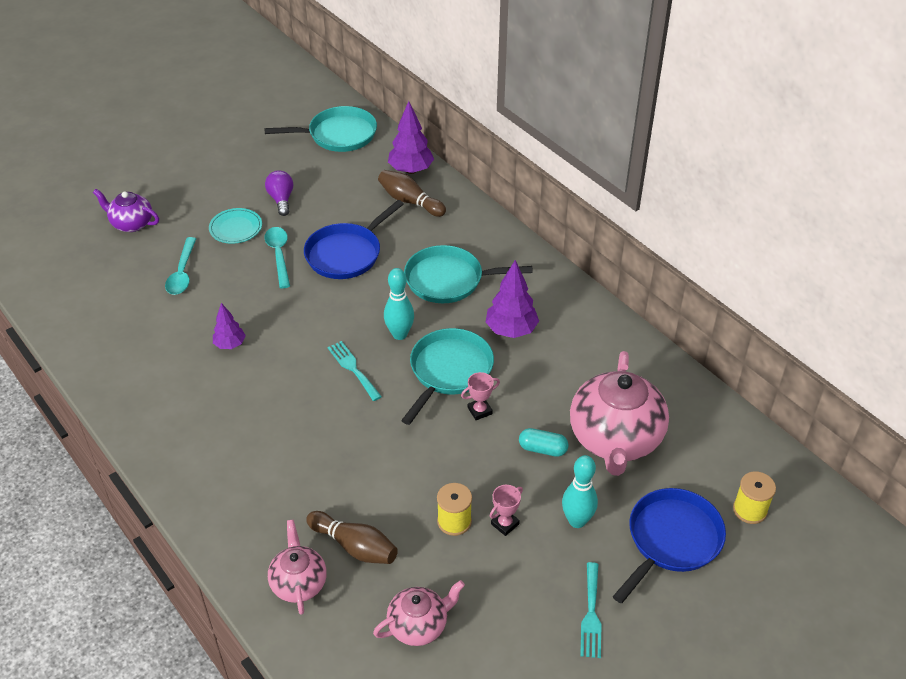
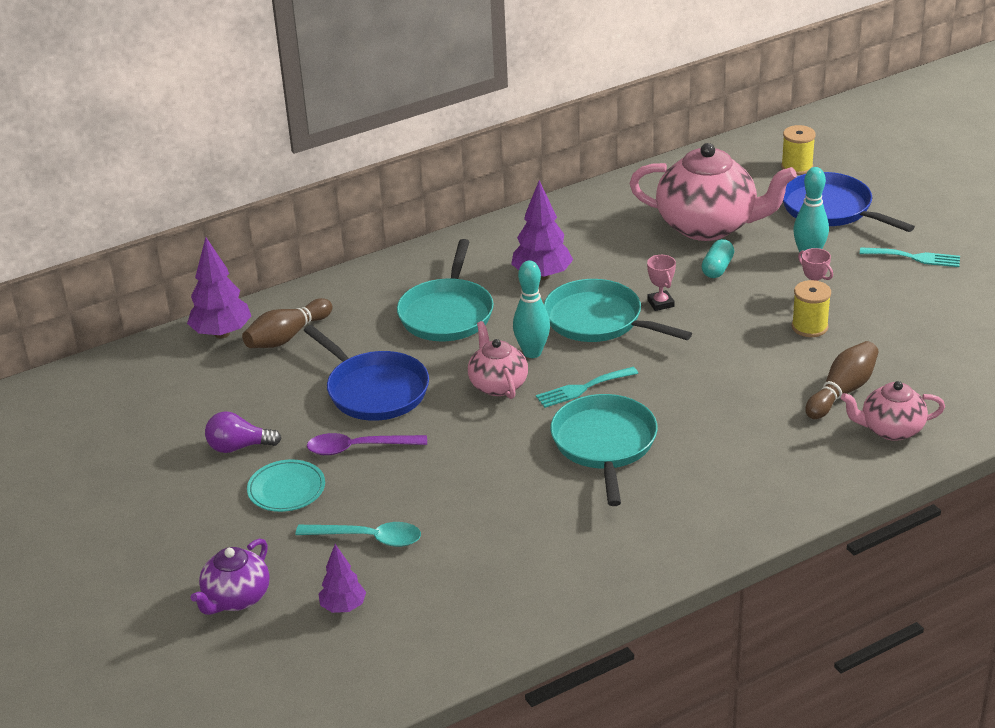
camera: 80 degrees left, 10 degrees down
purple tree [213,303,246,349] -> purple tree moved to [319,544,366,613]
turquoise pan [264,106,377,152] -> turquoise pan moved to [550,394,658,506]
turquoise spoon [265,227,290,288] -> purple spoon [307,433,427,455]
pink teapot [373,580,465,646] -> pink teapot moved to [468,321,528,399]

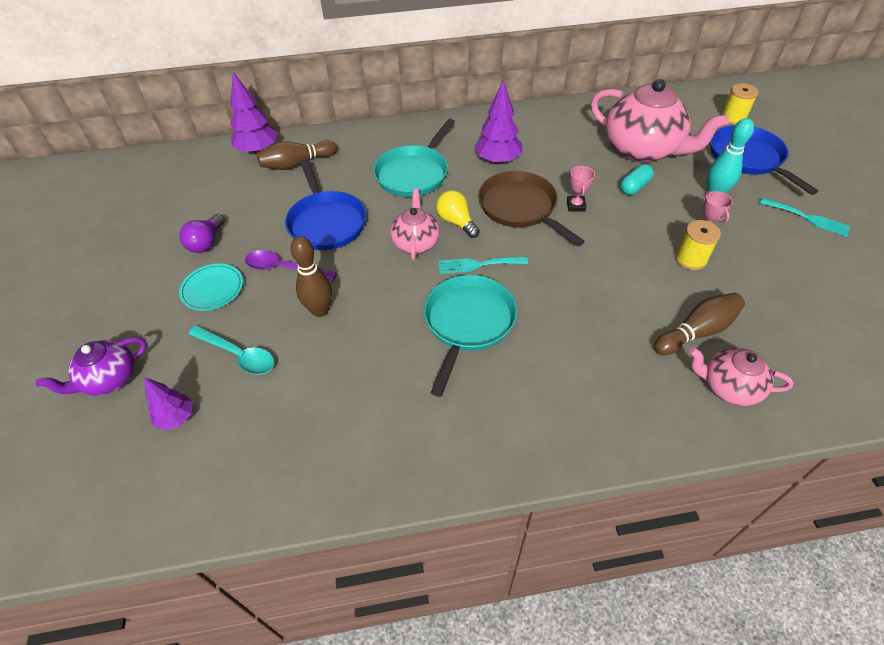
camera: 20 degrees right, 15 degrees up
purple light bulb [205,411,281,453] -> purple light bulb turned 90 degrees counterclockwise [179,214,225,253]
turquoise bowling pin [513,261,550,358] -> yellow light bulb [436,190,480,238]
turquoise pan [544,279,692,342] -> brown pan [478,171,585,246]
none -> brown bowling pin [291,236,332,317]

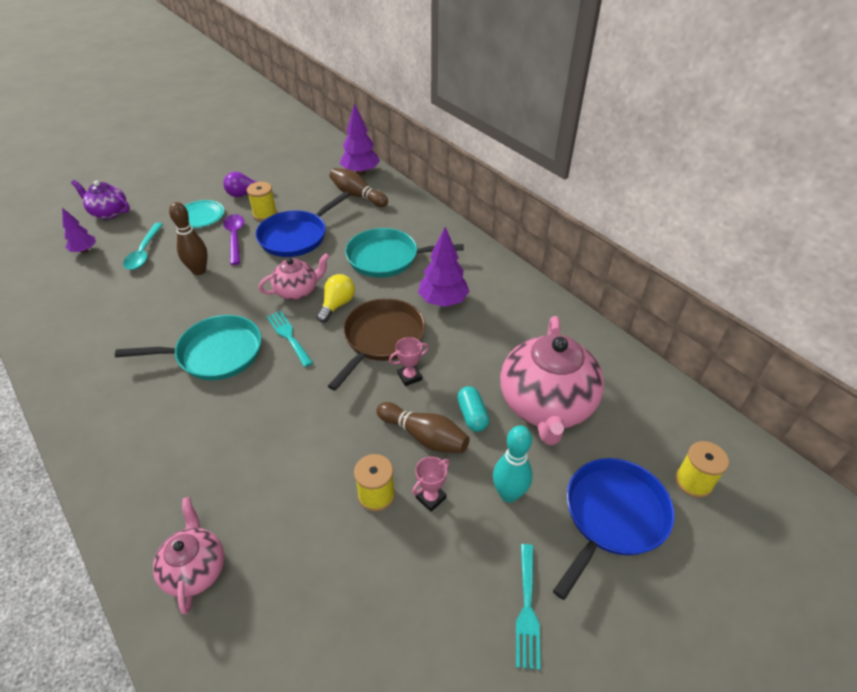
camera: 60 degrees right, 5 degrees down
turquoise capsule [620,164,654,195] -> turquoise capsule turned 60 degrees clockwise [457,386,489,432]
brown bowling pin [654,293,745,355] -> brown bowling pin moved to [376,402,470,453]
none -> yellow spool [247,182,277,221]

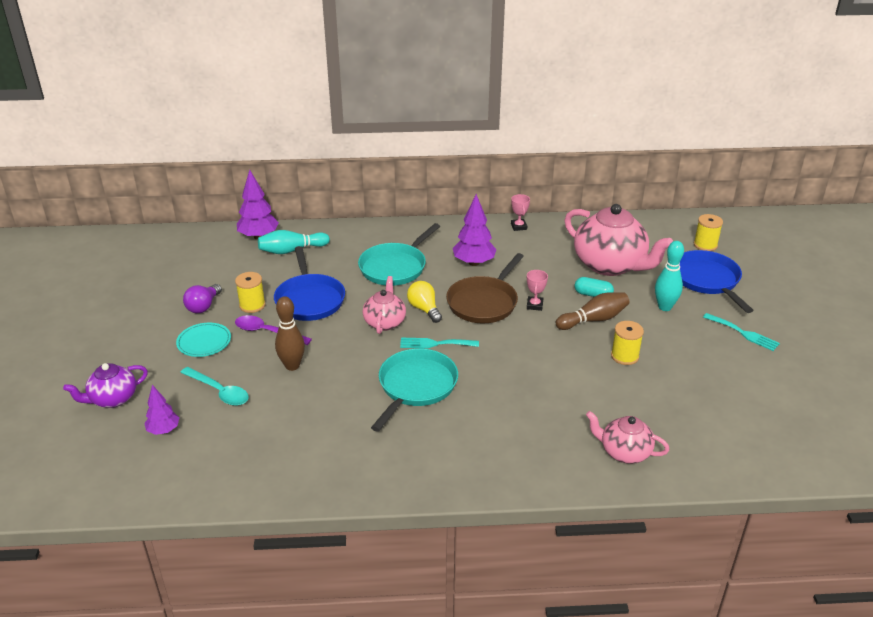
camera: 55 degrees left, 10 degrees down
brown pan [328,298,425,391] -> brown pan turned 120 degrees counterclockwise [446,253,524,323]
brown bowling pin [330,168,388,207] -> turquoise bowling pin [258,230,330,254]
pink trophy [412,457,450,512] -> pink trophy moved to [511,194,530,231]

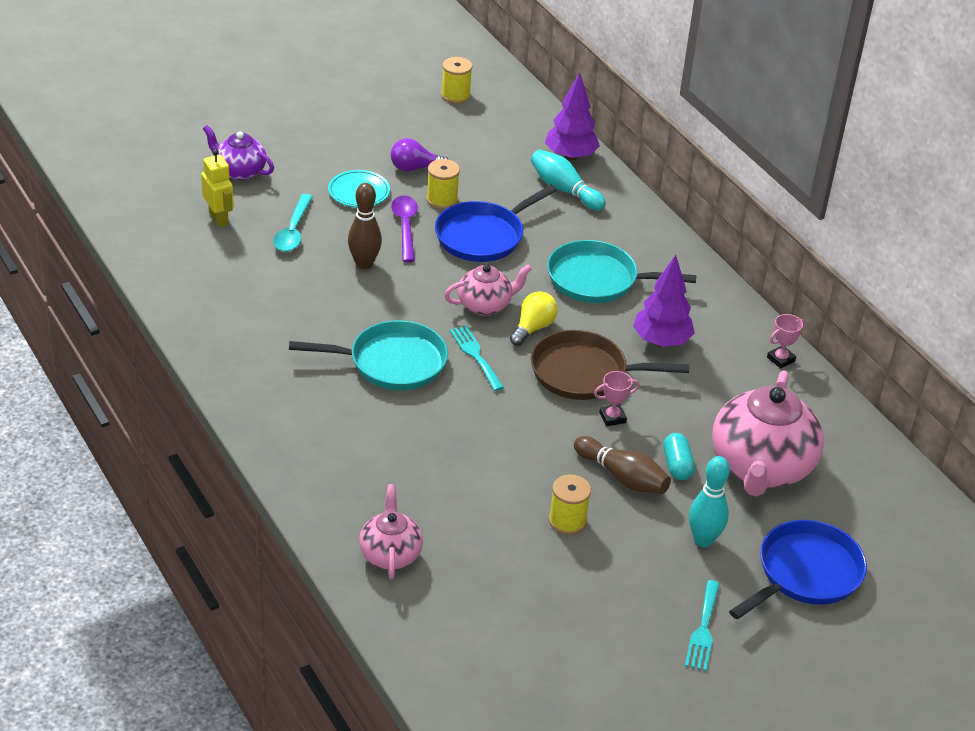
camera: 60 degrees right, 5 degrees up
purple tree [144,385,179,435] -> yellow robot [201,149,234,228]
yellow spool [694,214,723,251] -> yellow spool moved to [441,57,472,104]

